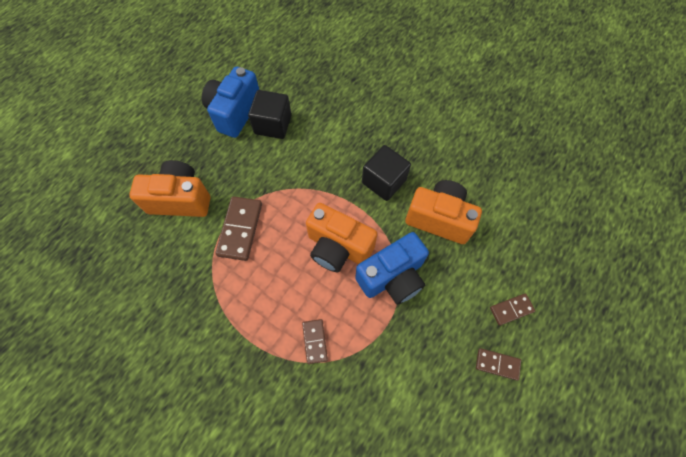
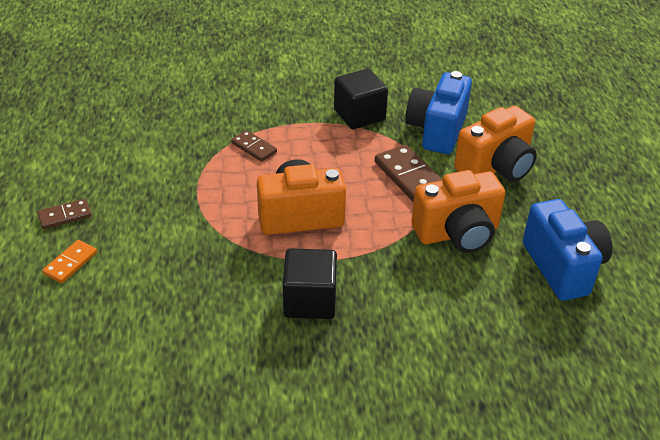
camera: 140 degrees right, 25 degrees down
black cube [248,90,291,139] -> black cube moved to [334,69,388,129]
blue camera [355,232,429,305] -> blue camera moved to [405,71,472,154]
orange camera [405,180,482,244] -> orange camera moved to [411,170,505,253]
brown domino [490,293,535,326] -> orange domino [42,240,97,283]

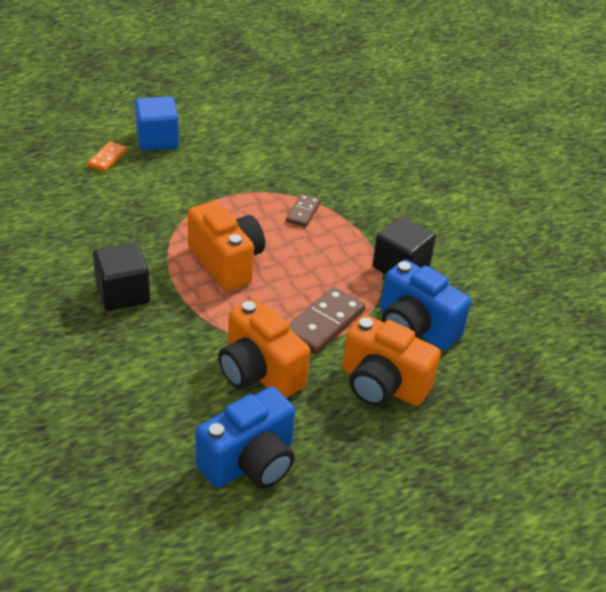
camera: 65 degrees right, 0 degrees up
brown domino [37,199,91,229] -> blue cube [135,96,179,151]
orange domino [42,240,97,283] -> orange domino turned 75 degrees counterclockwise [87,142,127,172]
blue camera [405,71,472,154] -> blue camera turned 135 degrees counterclockwise [380,260,471,350]

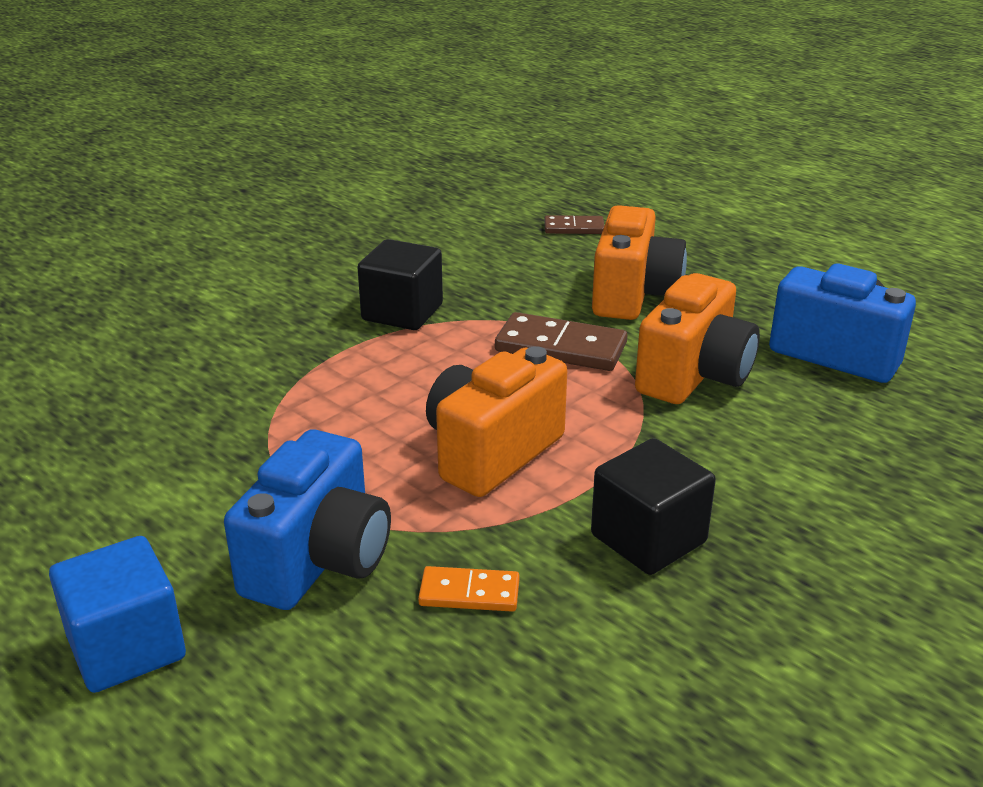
camera: 105 degrees left, 10 degrees down
orange domino [87,142,127,172] -> orange domino moved to [418,566,520,612]
brown domino [286,194,321,227] -> brown domino moved to [544,215,604,234]
blue camera [380,260,471,350] -> blue camera moved to [224,429,391,610]

